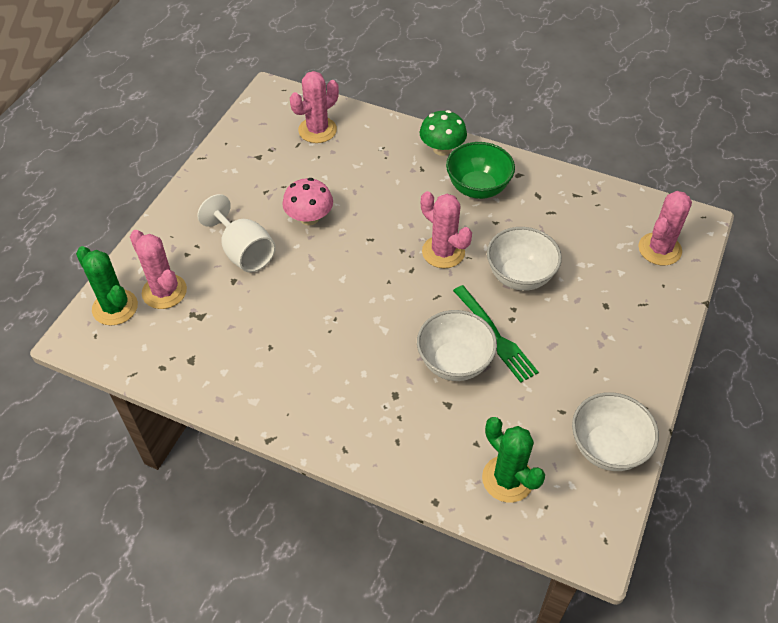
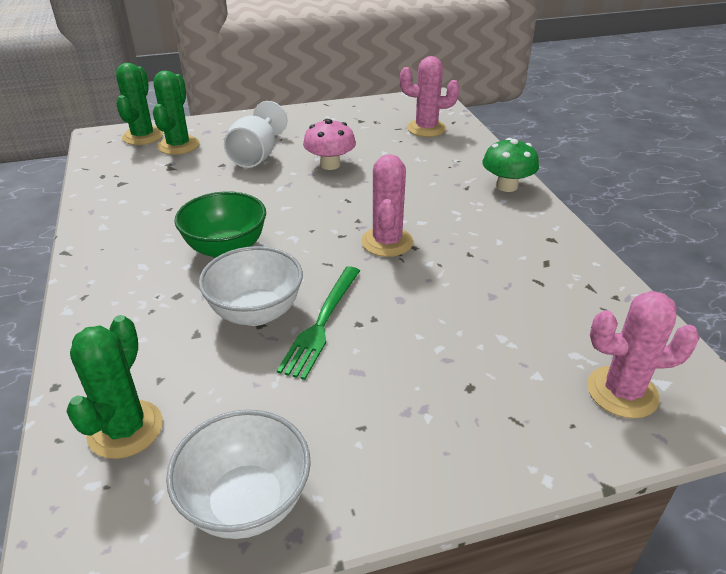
camera: 50 degrees right, 15 degrees down
pink cactus [130,230,187,309] -> green cactus [153,70,200,155]
green bowl [446,142,515,199] -> green bowl moved to [174,191,266,258]
white bowl [487,227,562,291] -> none

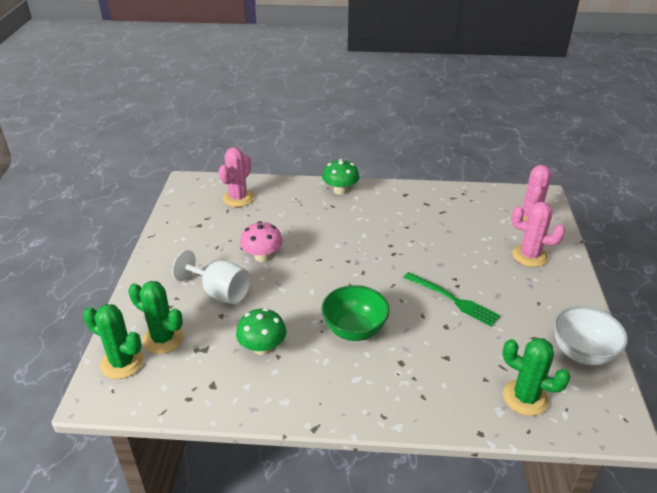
camera: 70 degrees left, 0 degrees up
white bowl [199,246,303,326] -> none
pink cactus [361,154,413,257] -> pink cactus moved to [511,202,566,267]
none -> green mushroom [236,308,287,355]

